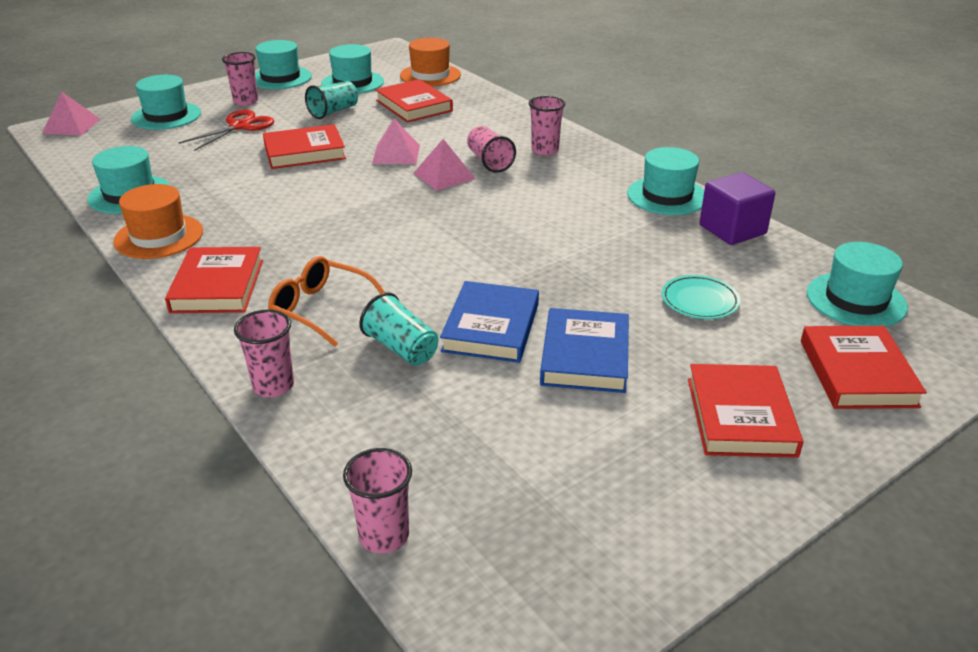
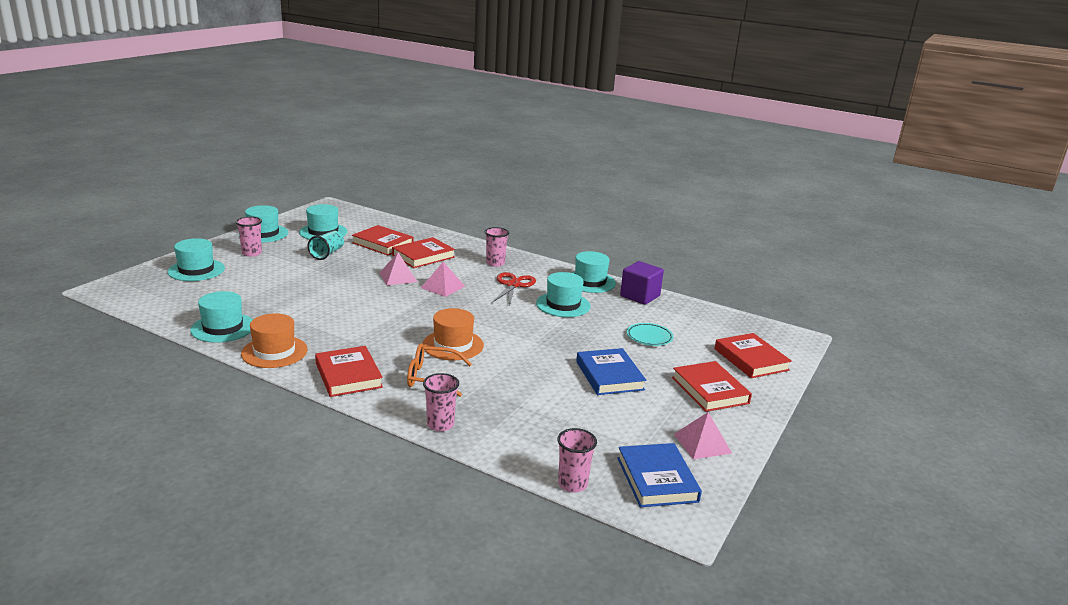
camera: 25 degrees left, 10 degrees down
pink pyramid [42,92,100,136] -> pink pyramid moved to [674,412,732,459]
red scissors [179,109,275,151] -> red scissors moved to [492,272,536,307]
red book [263,124,346,169] -> red book moved to [392,237,455,268]
turquoise cup [359,293,438,366] -> none
orange hat [400,38,461,87] -> orange hat moved to [423,308,484,360]
blue book [440,281,539,363] -> blue book moved to [617,443,702,507]
pink cup [467,126,516,173] -> none
turquoise hat [807,242,908,327] -> turquoise hat moved to [536,272,591,317]

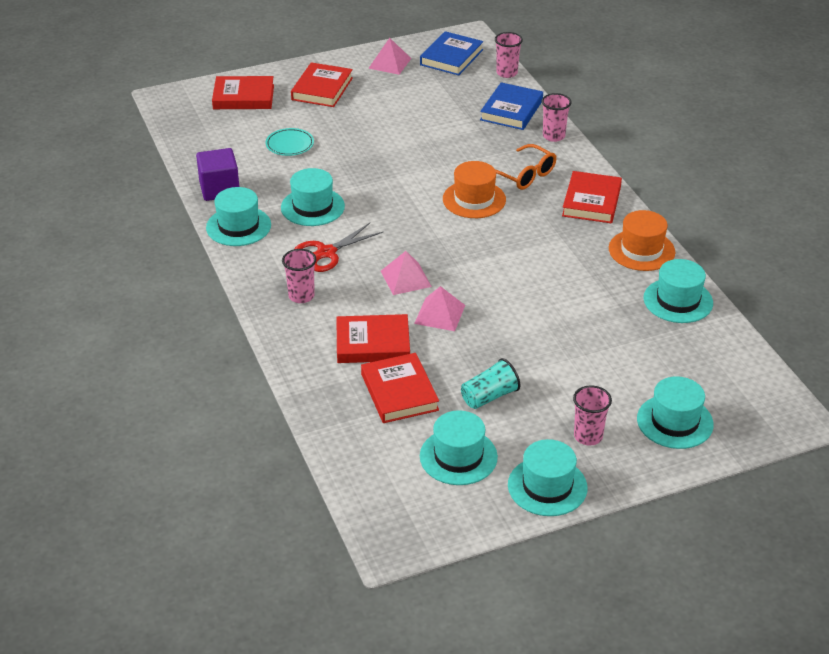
camera: 140 degrees left, 15 degrees up
blue book [576,348,647,395] -> blue book moved to [480,82,543,130]
red book [715,333,792,378] -> red book turned 75 degrees clockwise [212,76,274,109]

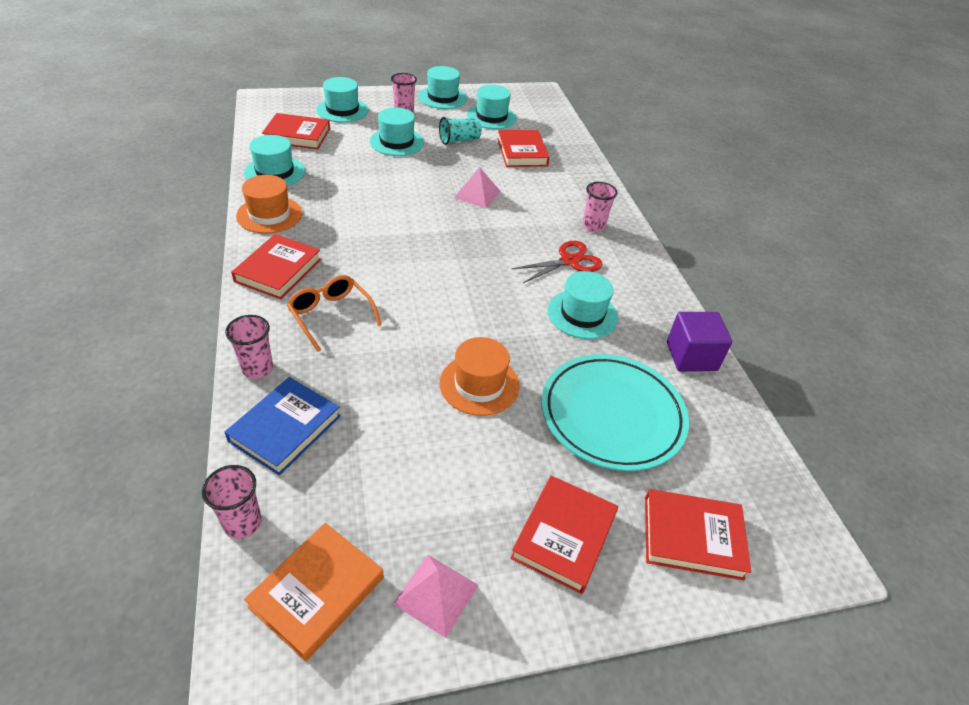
camera: 175 degrees left, 5 degrees up
turquoise hat [206,187,271,246] -> turquoise hat moved to [370,107,424,156]
turquoise plate [266,128,314,156] -> turquoise plate [542,354,689,471], size x2.21
red book [336,314,410,363] -> red book moved to [262,113,330,149]
pink pyramid [381,251,432,295] -> none
blue book [420,31,483,76] -> orange book [244,523,384,661]
orange hat [443,161,506,218] -> orange hat moved to [440,337,520,416]

